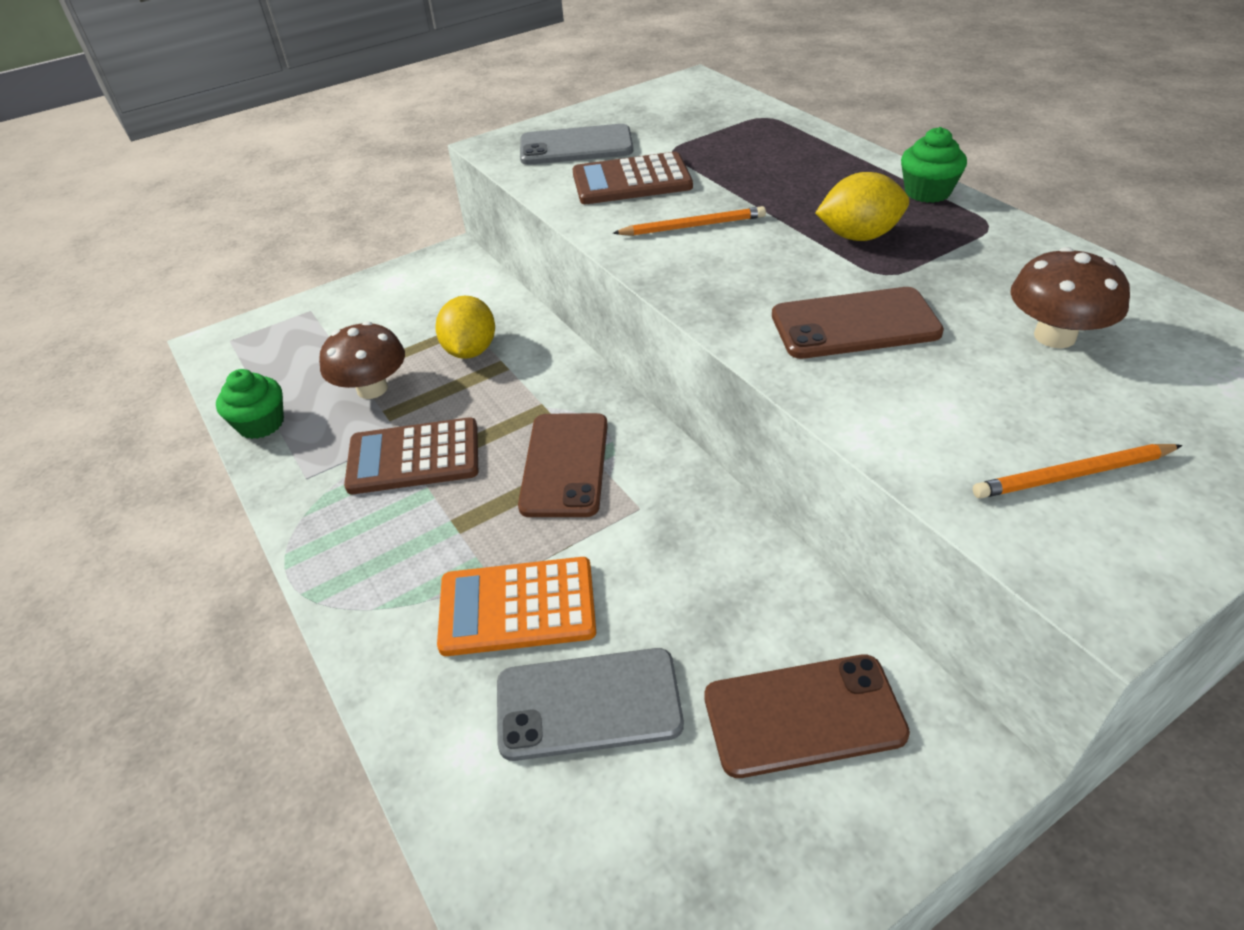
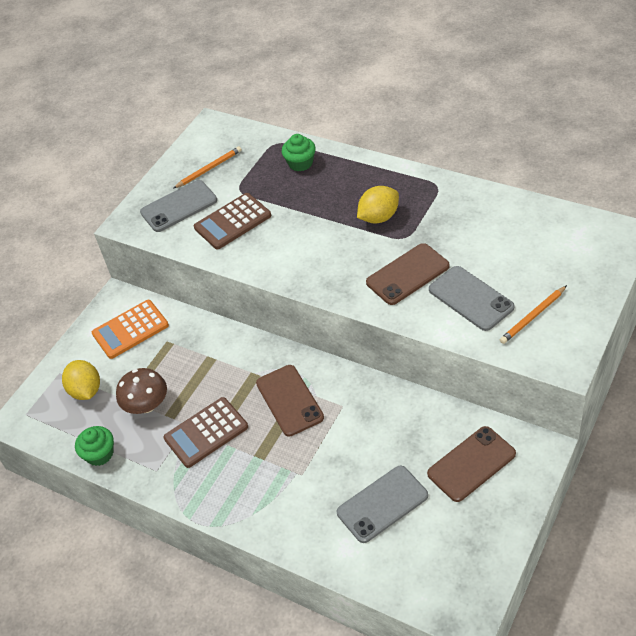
camera: 25 degrees left, 5 degrees up
yellow lemon [435,295,495,359] -> yellow lemon moved to [62,360,100,400]
orange calculator [437,557,596,656] -> orange calculator moved to [92,300,169,359]
orange pencil [612,206,766,236] -> orange pencil moved to [174,146,242,188]
green cupcake [901,127,967,203] -> green cupcake moved to [282,134,316,172]
brown mushroom [1011,247,1130,348] -> none
none -> grey phone [429,266,515,331]

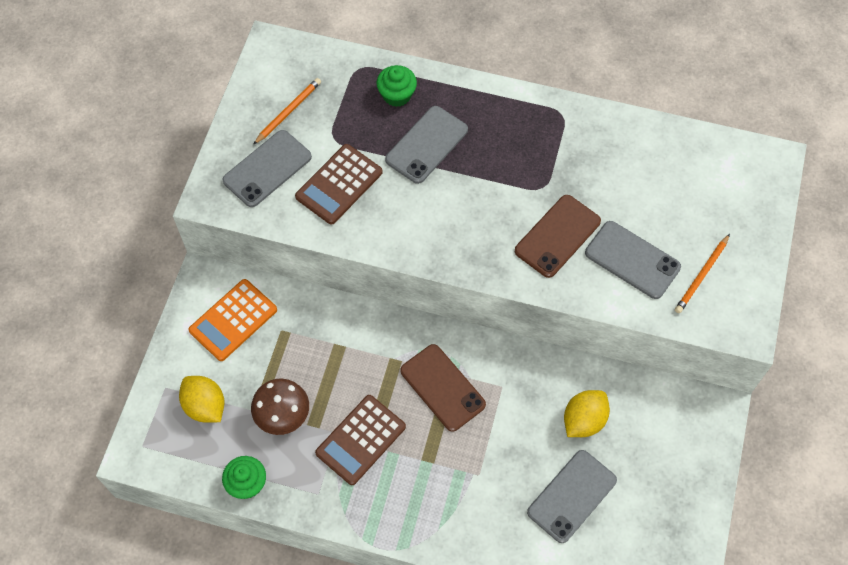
camera: 20 degrees left, 15 degrees up
yellow lemon [357,186,399,224] -> yellow lemon moved to [564,390,610,437]
brown phone [427,426,516,502] -> none
none -> grey phone [385,106,468,184]

